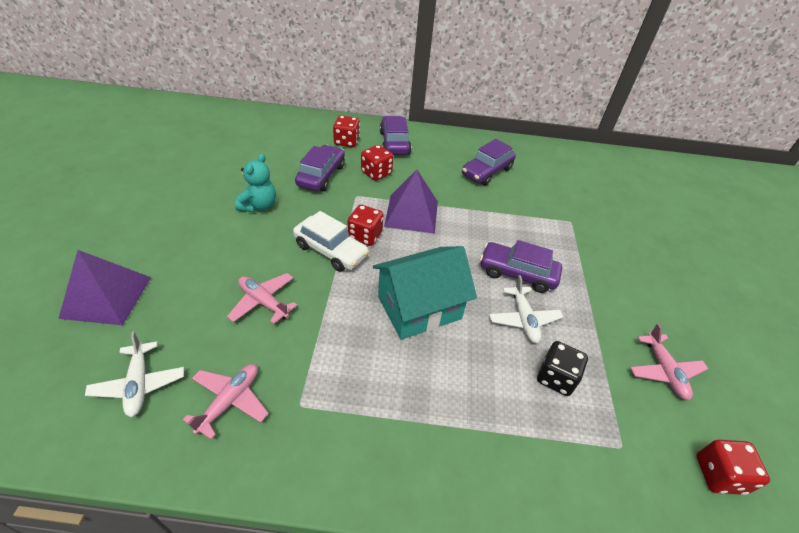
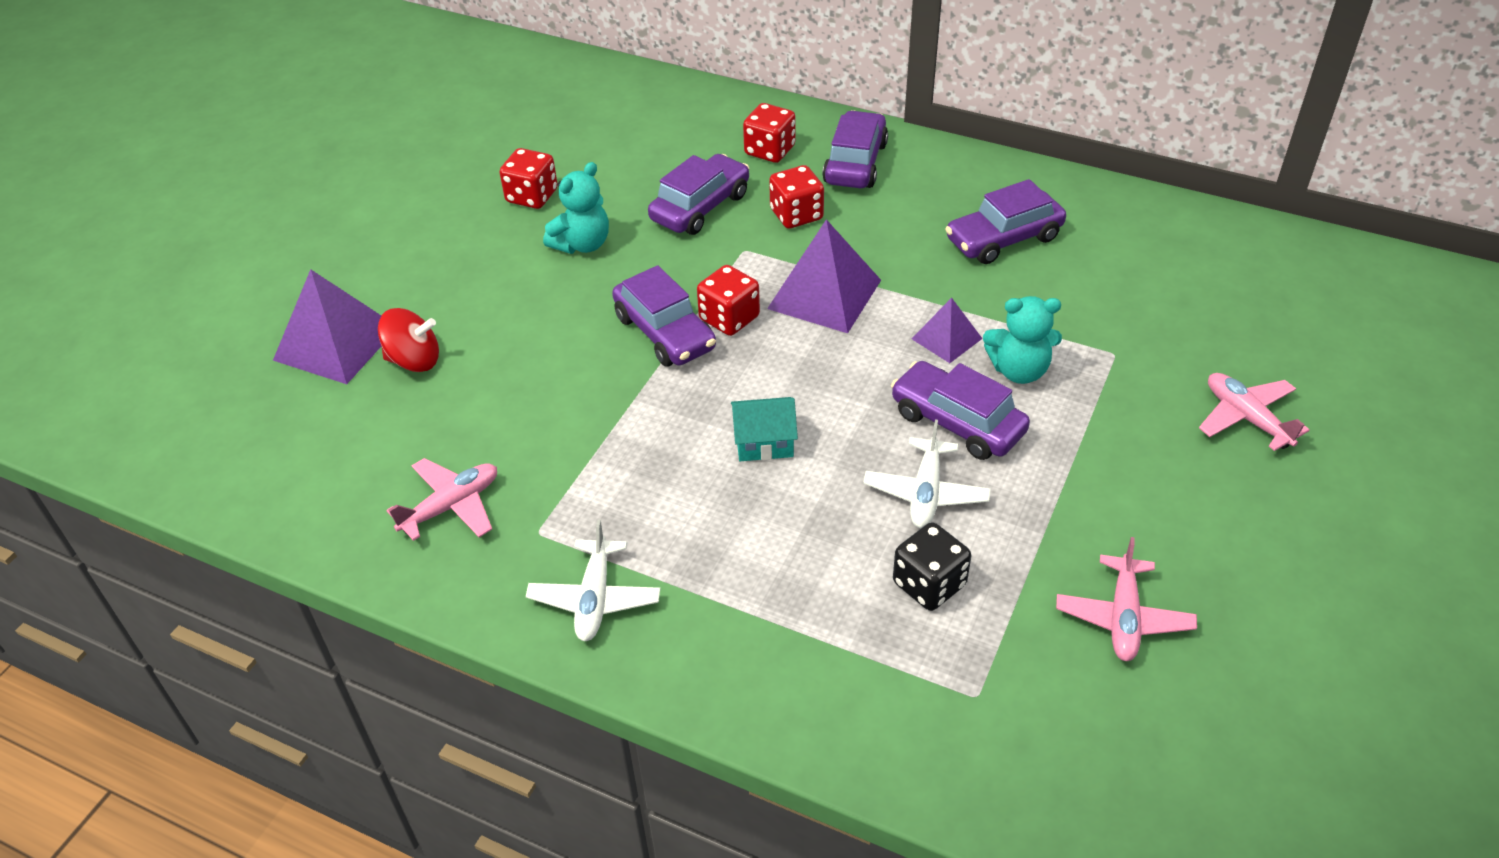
camera: 25 degrees right, 0 degrees up
white plane [85,332,184,417] -> white plane moved to [526,519,660,641]
pink plane [227,273,298,324] -> pink plane moved to [1199,373,1310,451]
white car [293,211,369,272] -> purple car [612,265,716,367]
turquoise house [373,246,477,340] -> turquoise house [731,397,798,461], size x0.50
red dice [696,440,770,495] -> red dice moved to [499,148,558,209]
none -> red spinning top [378,308,439,372]
none -> purple pyramid [912,298,983,363]
none -> turquoise teddy bear [983,296,1062,384]

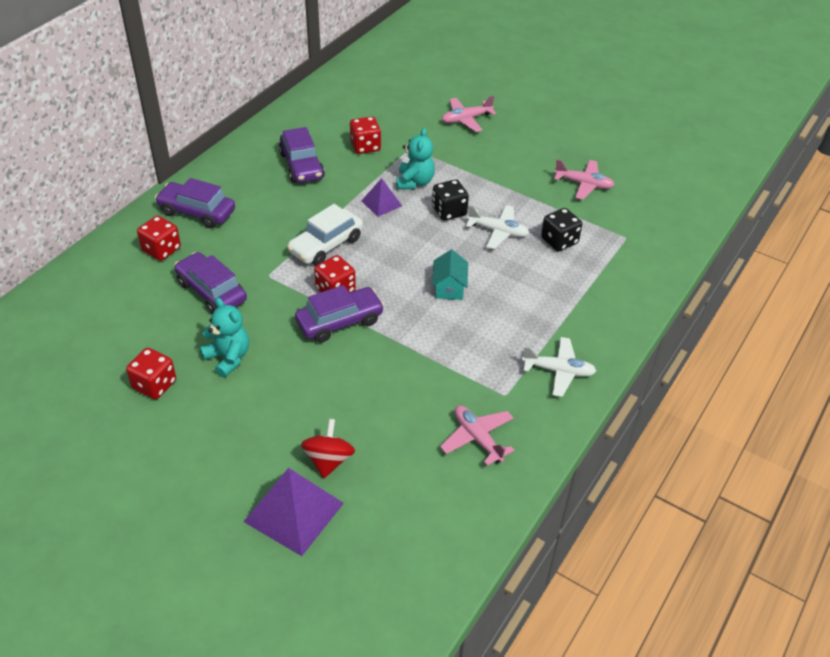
camera: 85 degrees left, 0 degrees up
purple pyramid [767,219,881,333] -> white car [287,204,363,265]
red dice [769,165,824,229] -> red dice moved to [350,116,381,154]
purple car [891,361,1030,460] -> black dice [432,179,469,221]

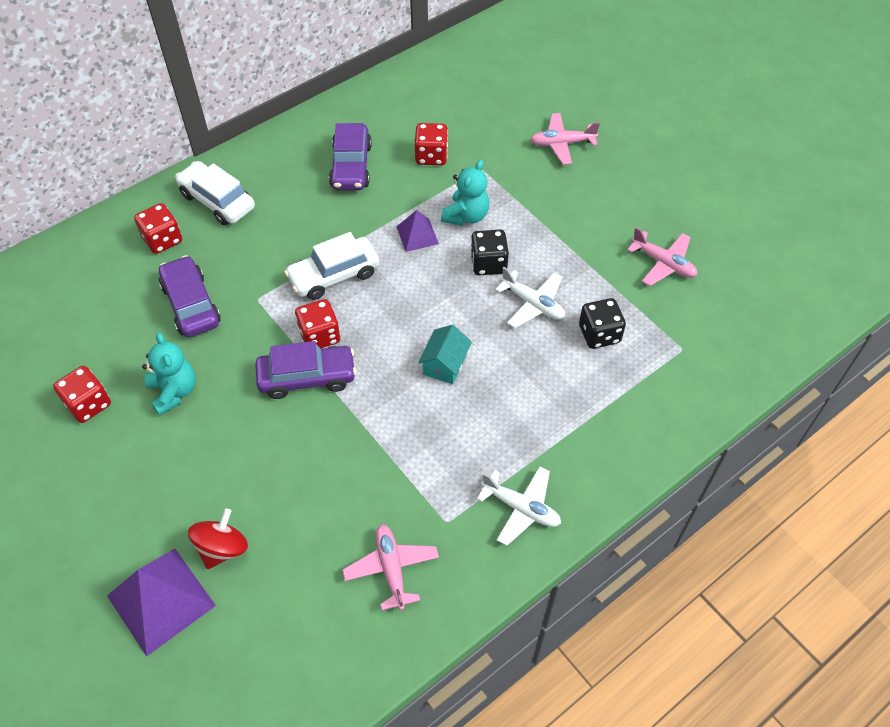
camera: 20 degrees right, 10 degrees up
purple car [155,178,235,228] -> white car [175,161,255,225]

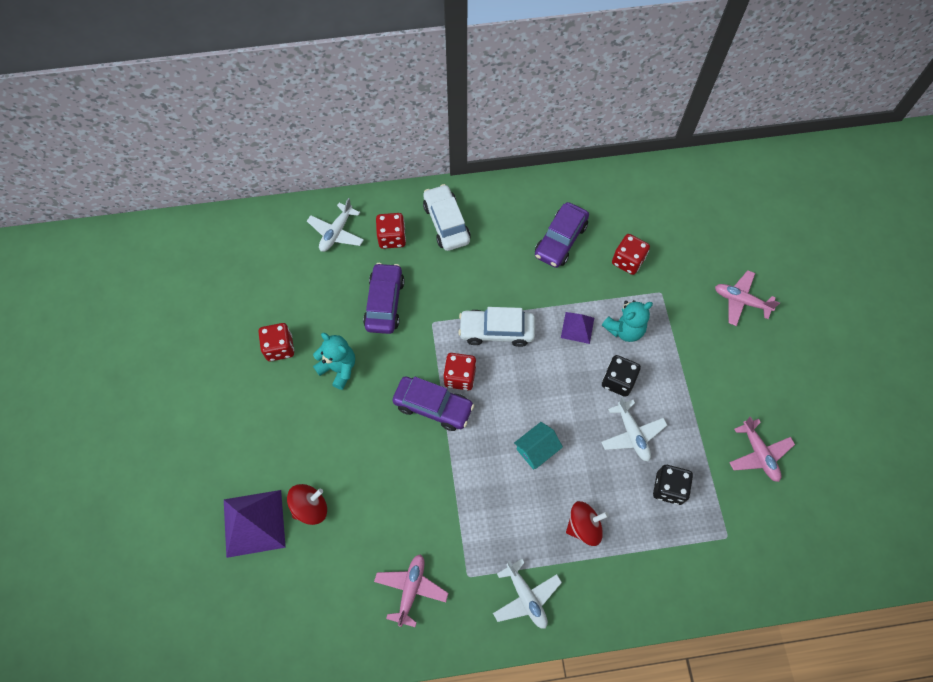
camera: 30 degrees right, 10 degrees up
turquoise teddy bear [142,333,196,416] -> turquoise teddy bear turned 60 degrees counterclockwise [313,333,355,390]
none -> white plane [307,198,364,252]
none -> red spinning top [566,501,608,546]

